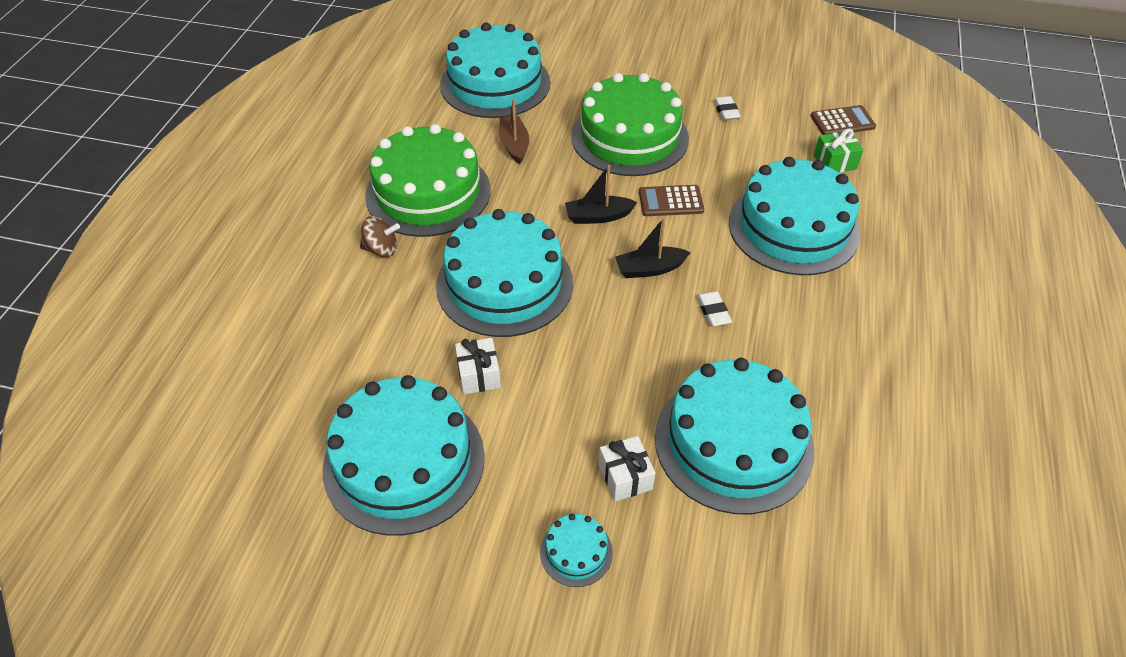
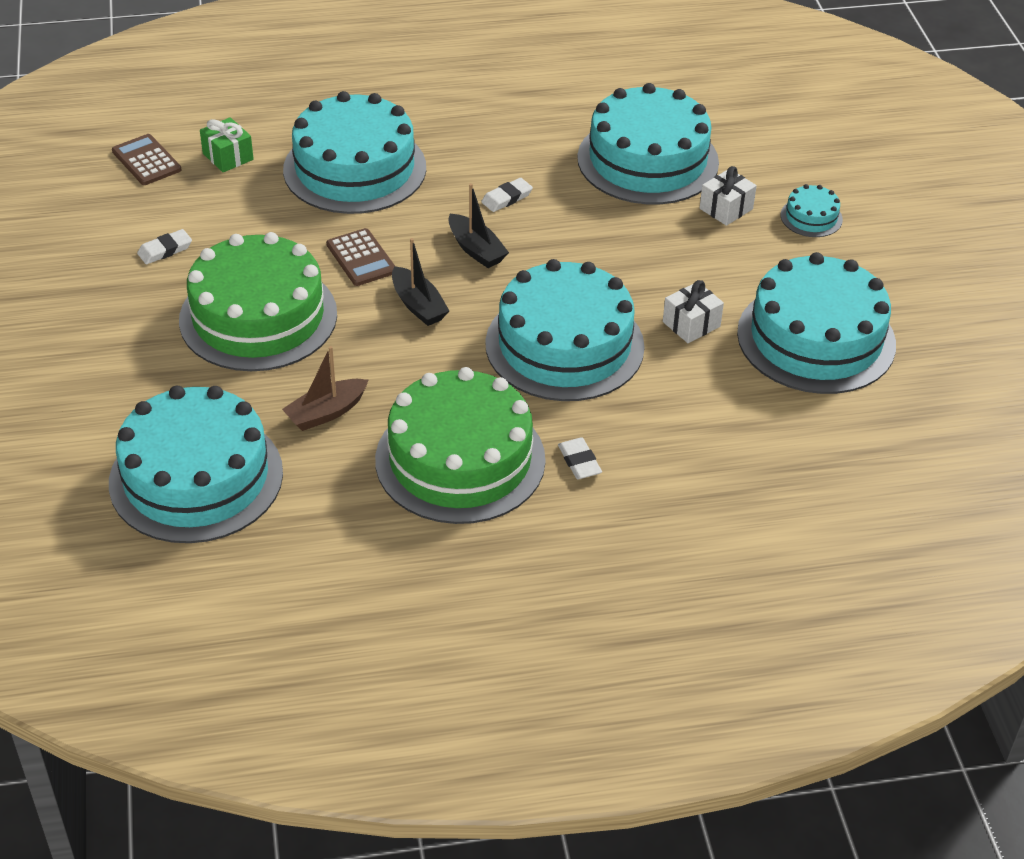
camera: 115 degrees left, 5 degrees down
brown spinning top [360,216,400,257] -> white eraser [558,437,602,479]

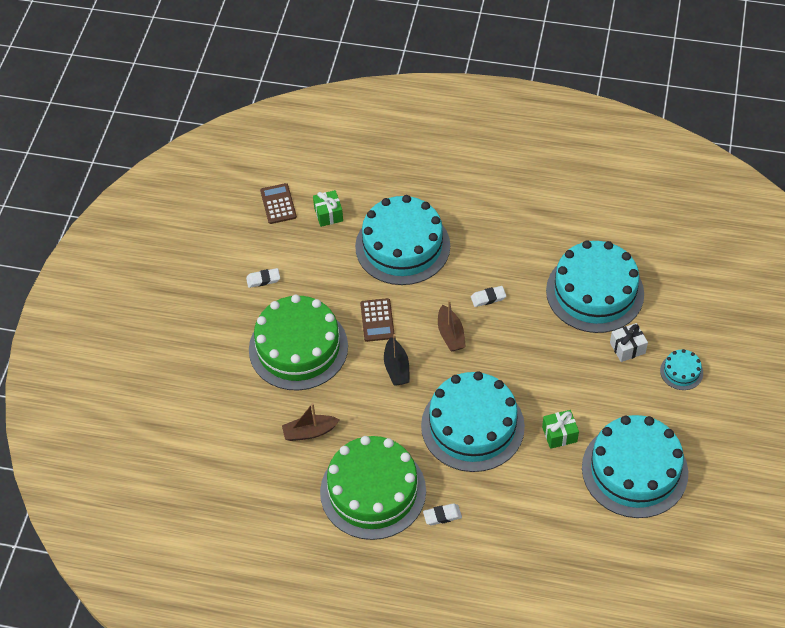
camera: 25 degrees right, 10 degrees up
turquoise cake [109,386,283,543] -> none
black boat [448,183,509,268] -> brown boat [438,300,466,351]
white eraser [558,437,602,479] -> white eraser turned 75 degrees clockwise [423,503,462,525]
white gift [663,280,724,343] -> green gift [542,410,579,449]

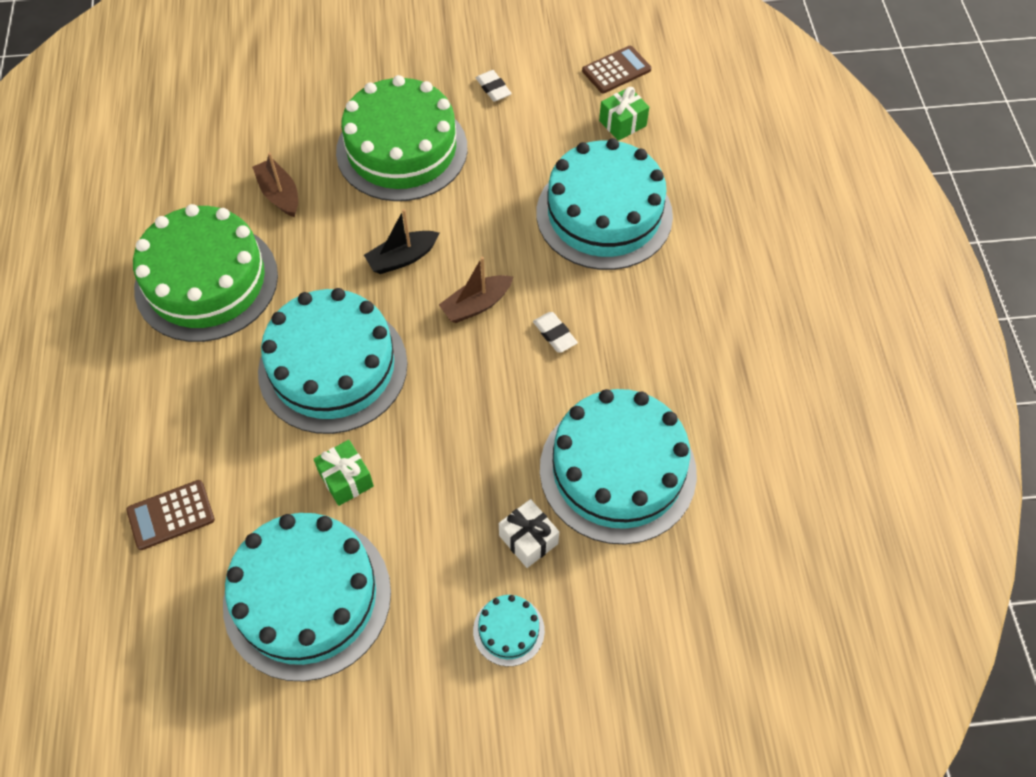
camera: 70 degrees right, 5 degrees up
brown calculator [360,298,394,342] -> brown calculator moved to [126,480,215,550]
white eraser [423,503,462,525] -> none

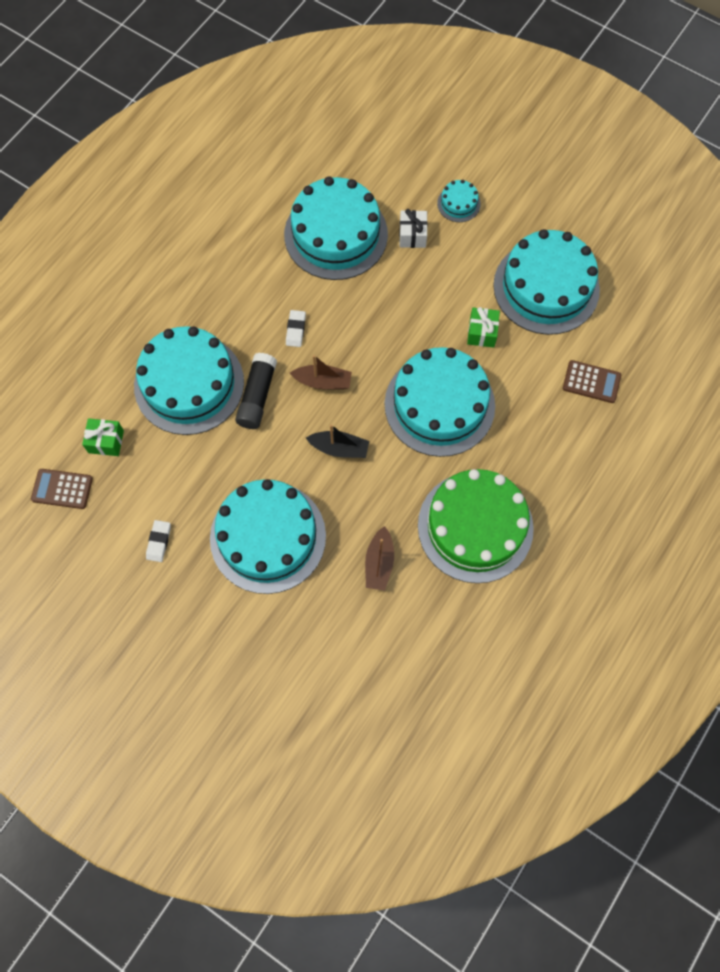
camera: 140 degrees left, 10 degrees up
green cake [336,75,468,201] -> turquoise cake [210,479,326,594]
none -> black glue stick [235,353,277,429]

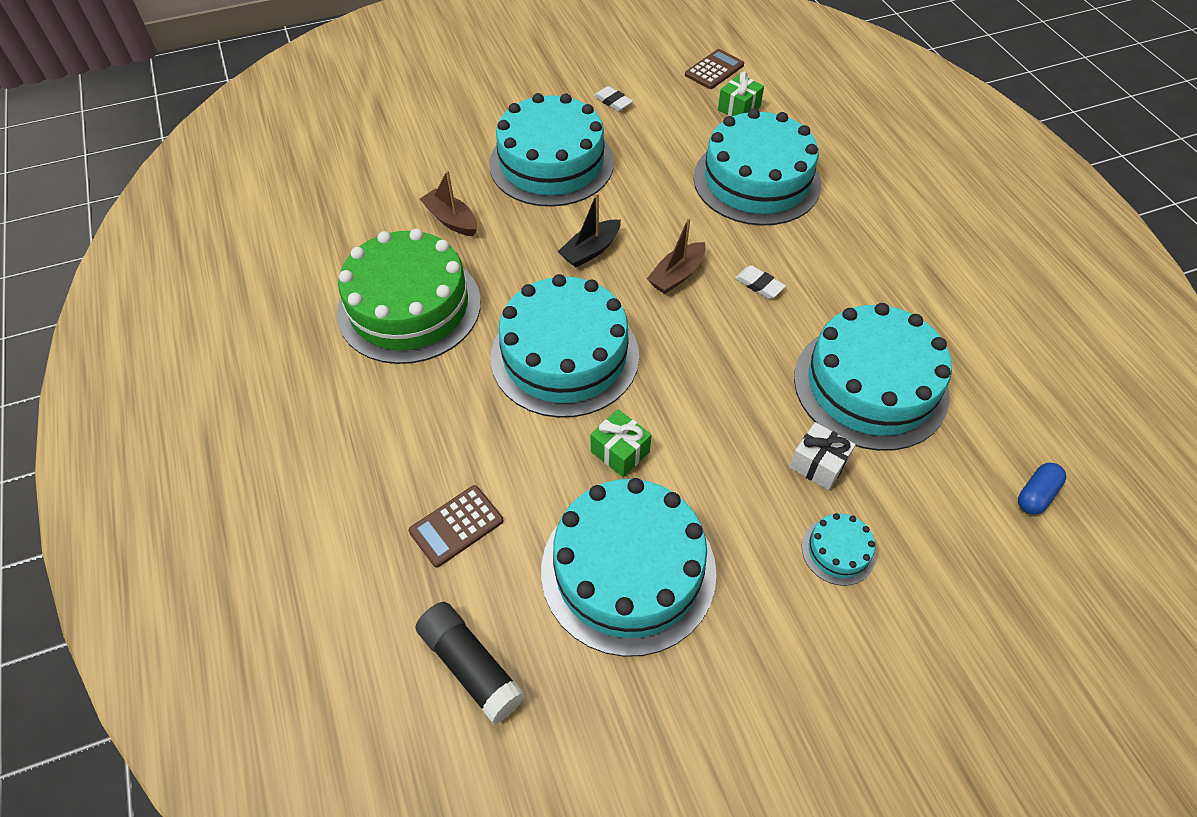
camera: 125 degrees right, 15 degrees down
black glue stick [235,353,277,429] -> black glue stick moved to [416,602,525,724]
none -> blue capsule [1018,463,1066,515]

